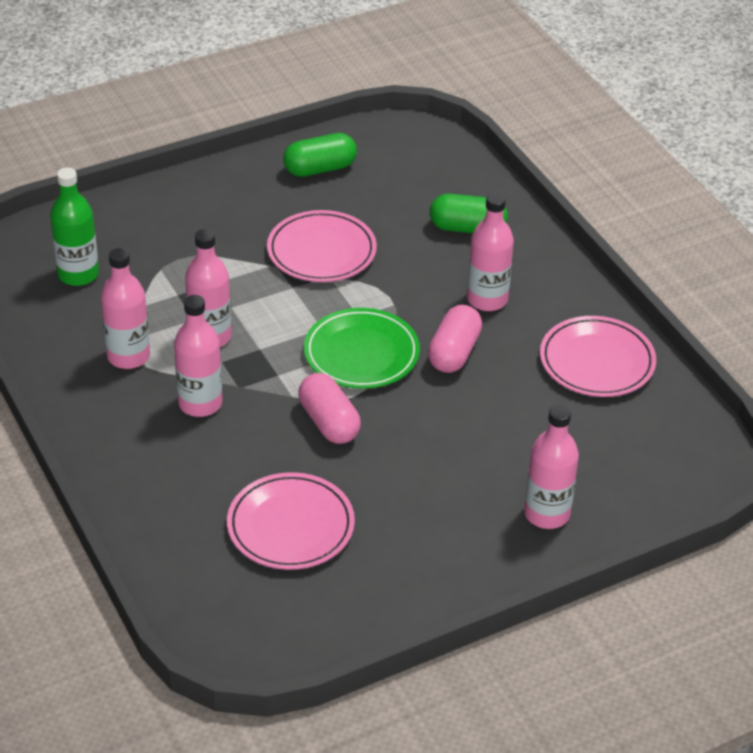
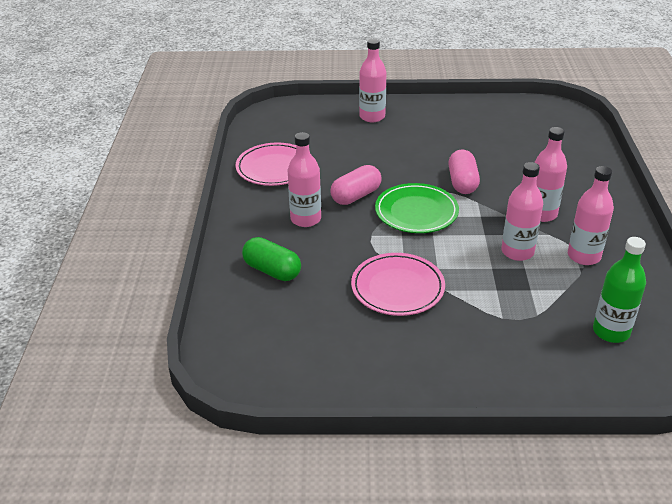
camera: 150 degrees left, 5 degrees down
pink plate [227,472,355,570] -> none
green capsule [283,133,357,177] -> none

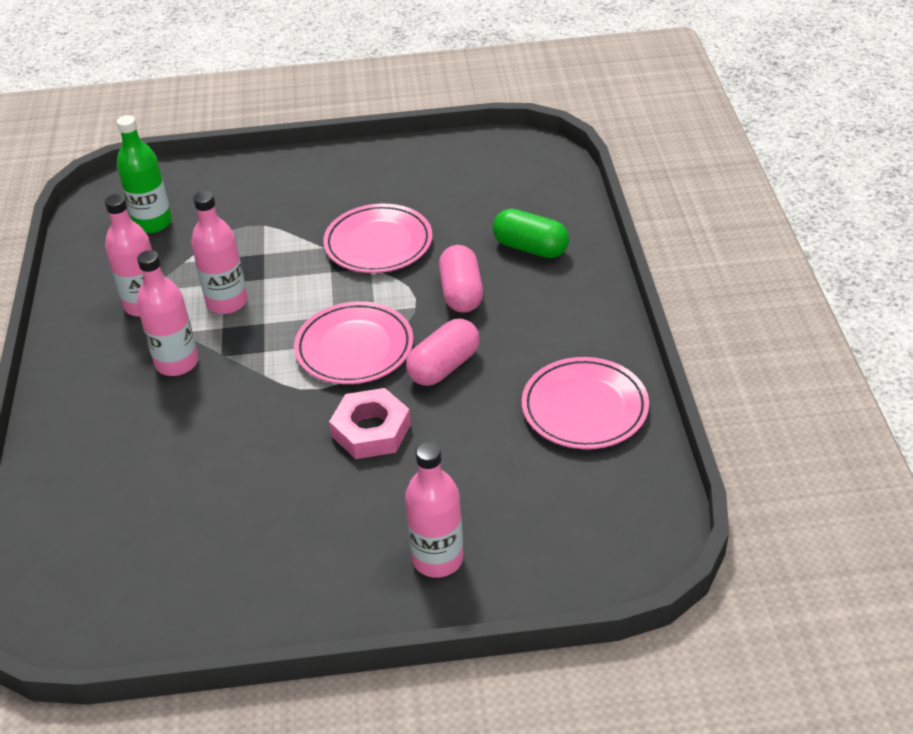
camera: 175 degrees right, 5 degrees up
pink bottle [288,132,321,227] -> none
green plate [375,183,459,233] -> pink plate [294,301,413,384]
pink capsule [448,150,480,194] -> pink capsule moved to [439,245,483,313]
none -> pink nut [329,388,411,459]

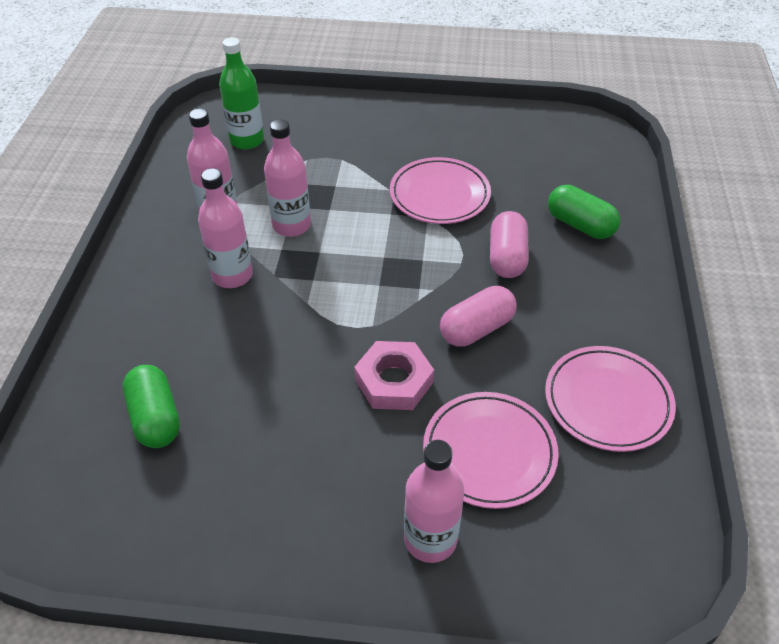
camera: 10 degrees right, 5 degrees up
pink plate [294,301,413,384] -> pink plate moved to [423,392,559,509]
none -> green capsule [123,365,180,448]

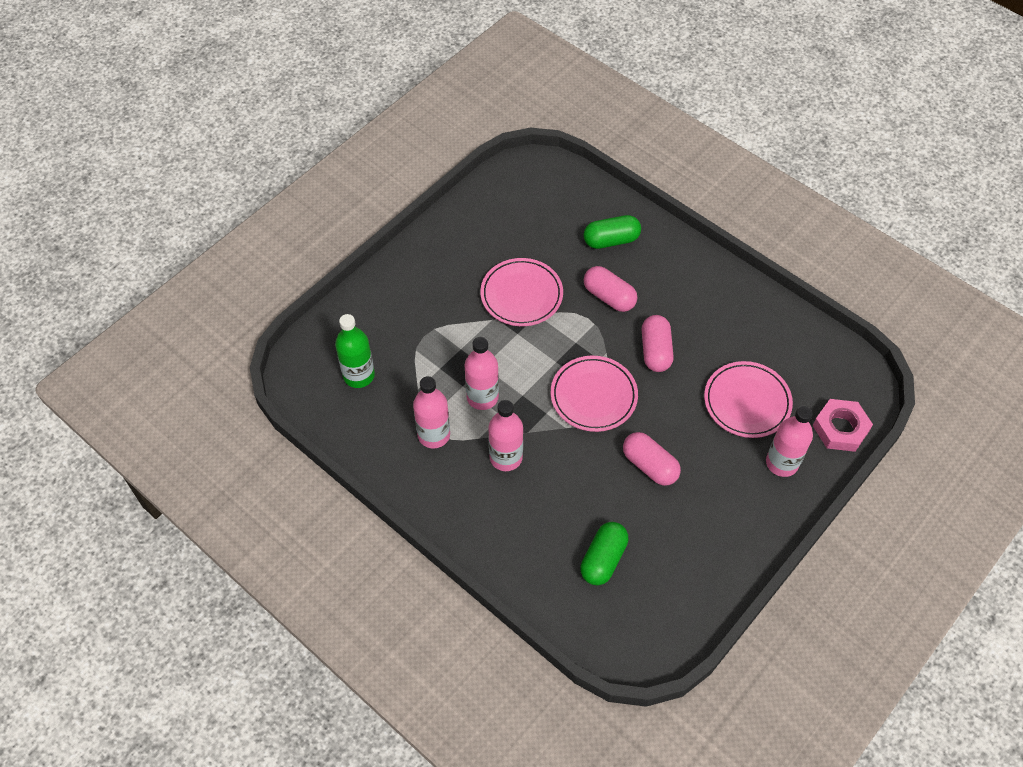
camera: 55 degrees left, 10 degrees up
green capsule [123,365,180,448] -> green capsule turned 75 degrees counterclockwise [580,522,629,585]
pink nut [354,341,434,410] -> pink nut moved to [813,399,873,452]
pink plate [545,346,676,452] -> pink plate moved to [551,356,638,432]
none -> pink capsule [623,432,681,486]

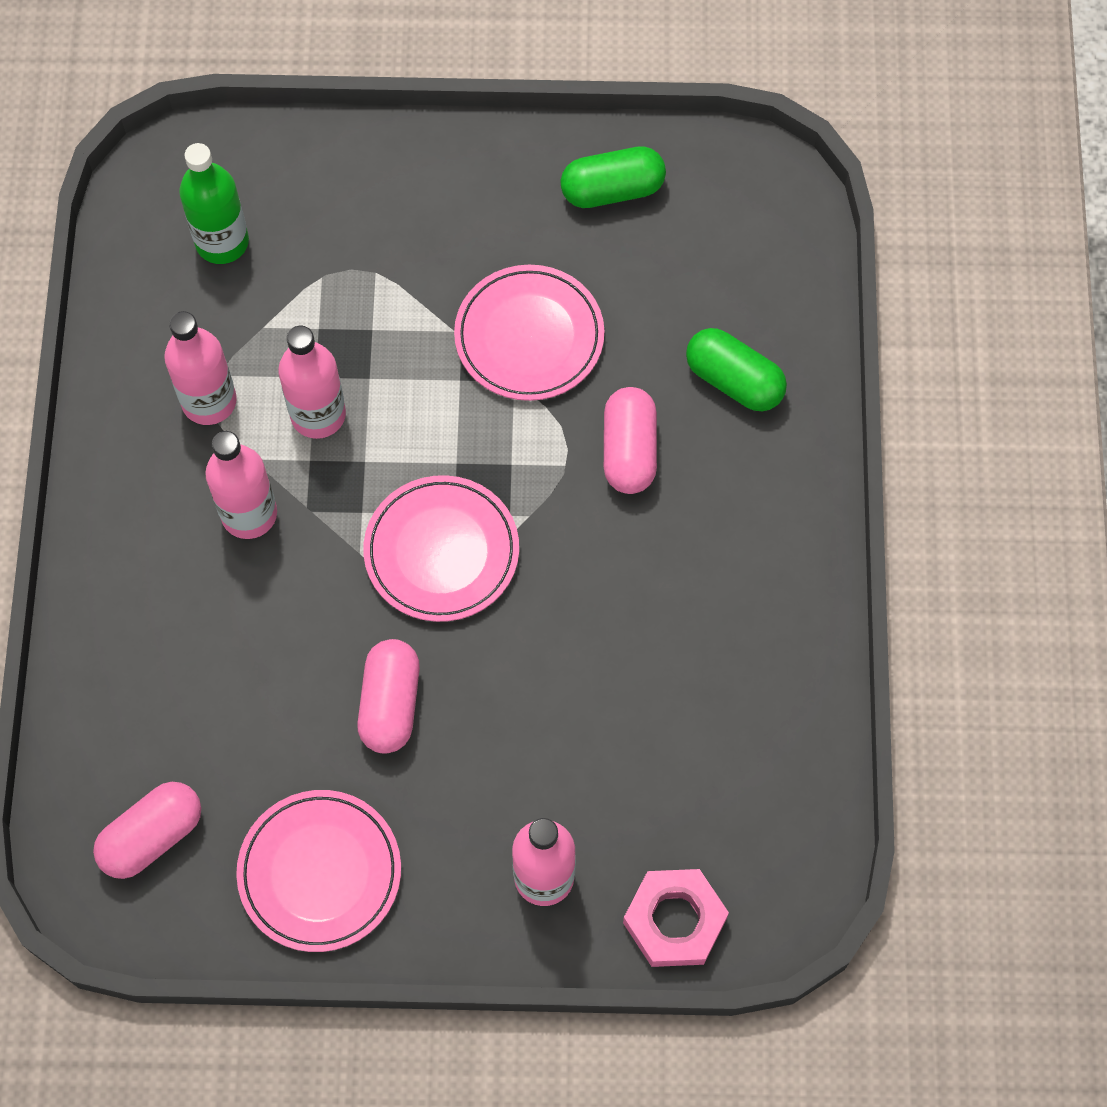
camera: 50 degrees right, 10 degrees up
green capsule [580,522,629,585] -> green capsule moved to [561,146,666,208]
pink capsule [642,315,674,372] -> pink capsule moved to [93,782,201,879]
pink plate [704,361,793,438] -> pink plate moved to [236,790,401,952]

